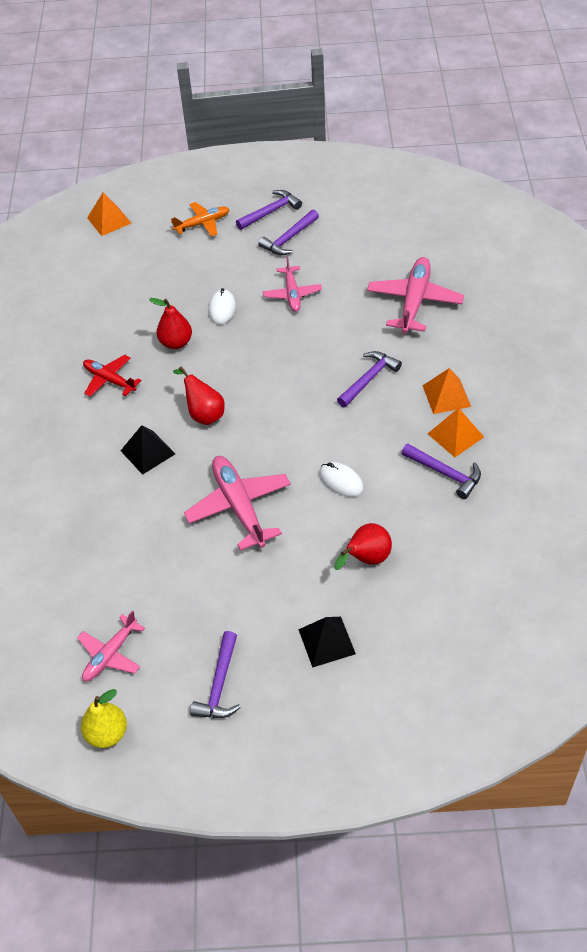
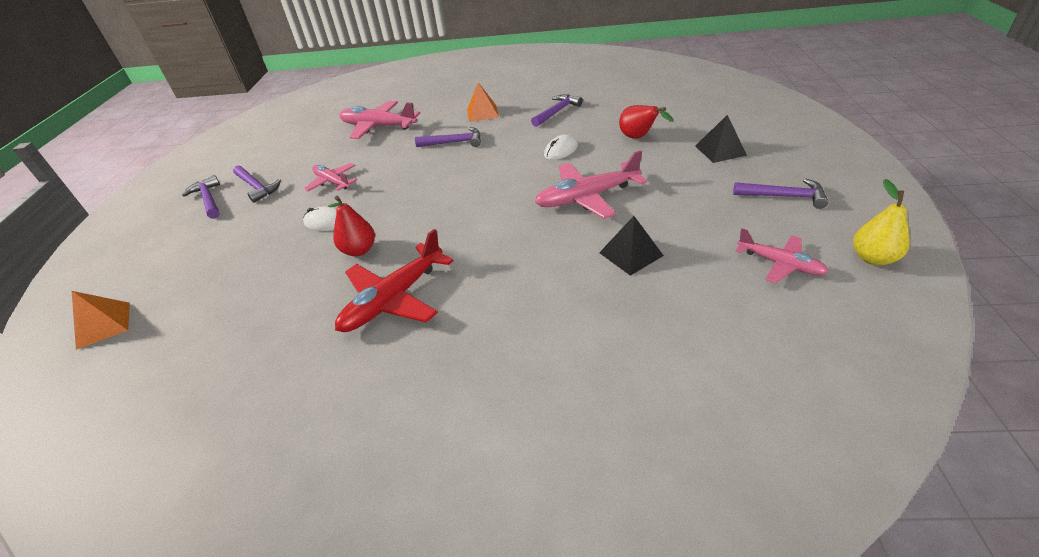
camera: 85 degrees left, 10 degrees down
red plane [83,355,142,397] -> red plane [335,229,454,332], size x1.61
black pyramid [121,425,175,475] -> black pyramid moved to [599,216,664,276]
orange plane [171,202,229,237] -> none
red pear [173,366,225,425] -> none
pink plane [263,257,322,312] -> pink plane turned 135 degrees counterclockwise [304,163,357,192]
purple hammer [337,351,402,407] -> purple hammer turned 135 degrees clockwise [415,127,481,147]
orange pyramid [428,408,484,457] -> none

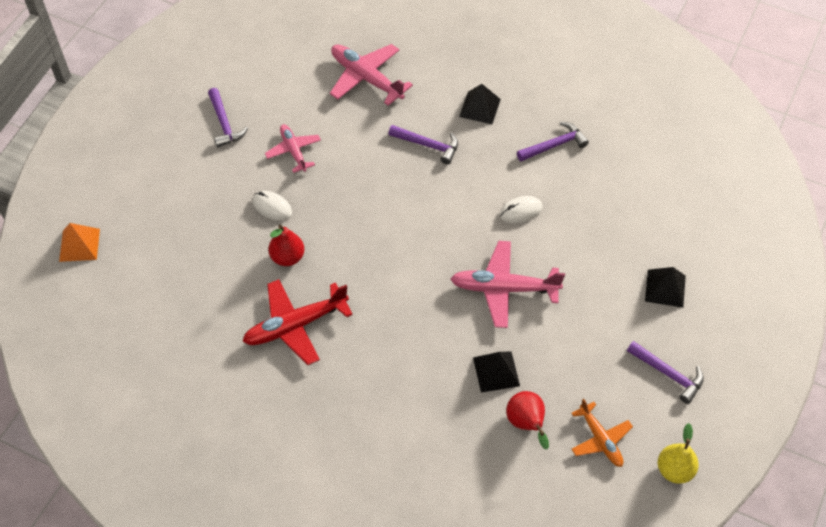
camera: 20 degrees right, 15 degrees up
purple hammer [182,175,220,219] -> none
orange pyramid [467,82,499,122] -> black pyramid [459,84,501,124]
red pear [619,105,674,138] -> red pear moved to [506,391,549,449]
pink plane [735,228,829,284] -> orange plane [571,398,633,467]

